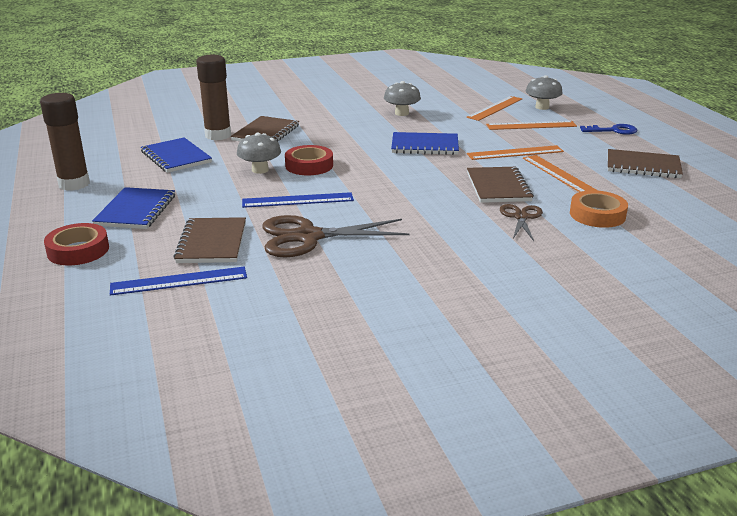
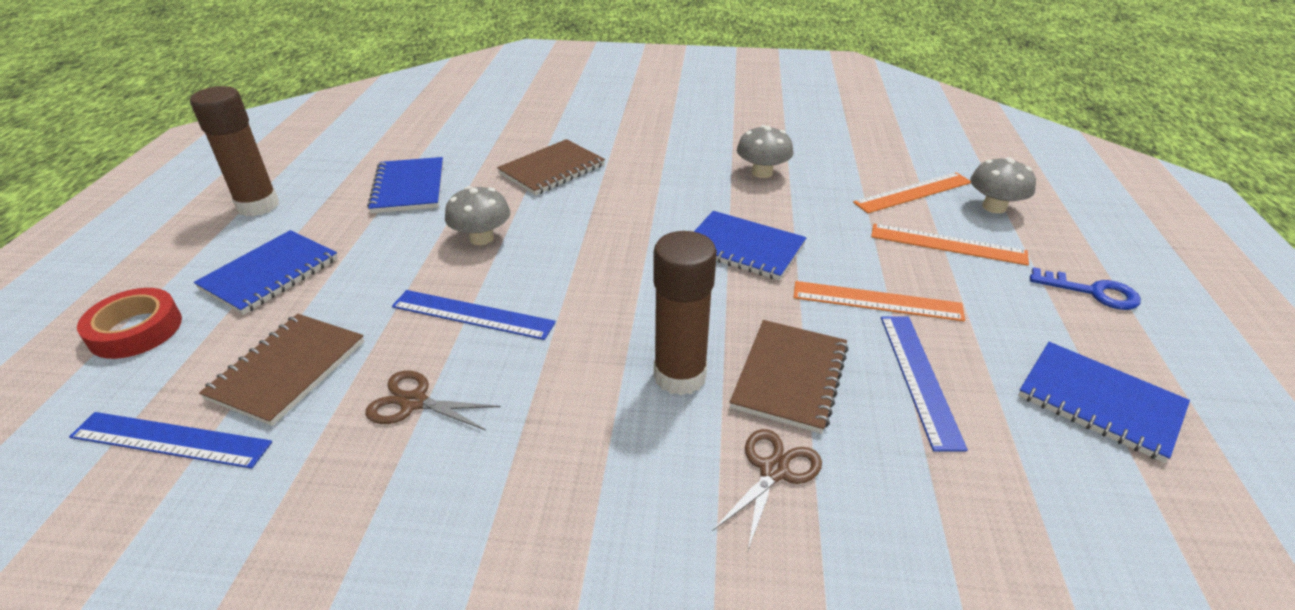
camera: 25 degrees right, 10 degrees up
brown glue stick [196,55,231,140] -> brown glue stick moved to [653,231,717,395]
brown scissors [262,215,409,258] -> brown scissors [365,370,501,430], size x0.55
red tape [285,145,333,175] -> none
orange ruler [523,155,598,192] -> blue ruler [881,317,968,452]
orange tape [570,190,628,228] -> none
brown notebook [608,149,683,178] -> blue notebook [1018,342,1190,463]

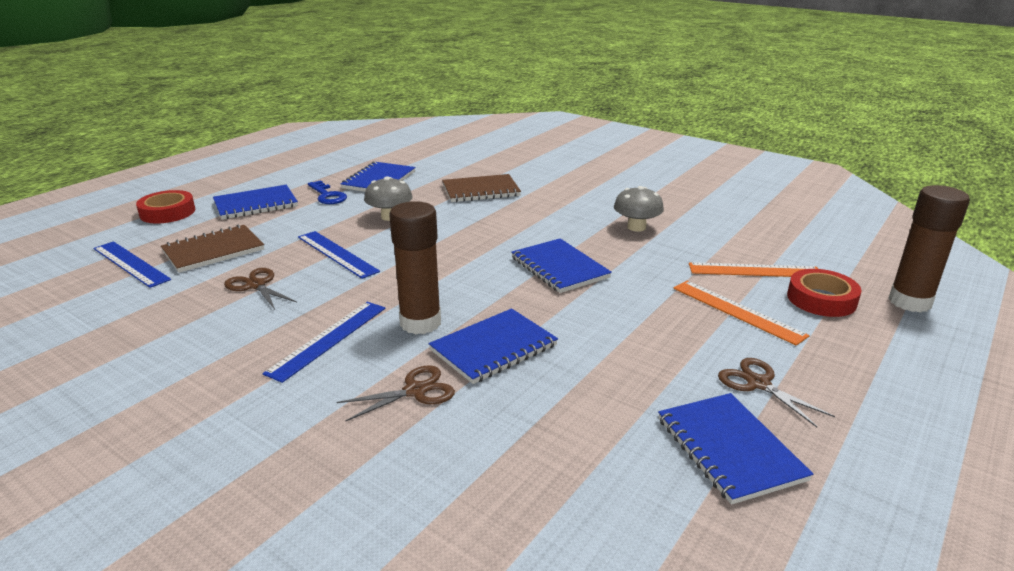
camera: 30 degrees right, 10 degrees down
brown glue stick [190,86,279,217] -> brown glue stick moved to [888,185,970,313]
brown notebook [730,320,849,434] -> blue notebook [429,308,558,384]
orange ruler [794,281,965,321] -> none
blue ruler [881,317,968,452] -> blue ruler moved to [263,302,385,383]
grey mushroom [970,157,1036,214] -> red tape [787,269,861,317]
blue key [1030,267,1141,310] -> blue key moved to [308,180,347,204]
none -> brown scissors [718,358,835,427]

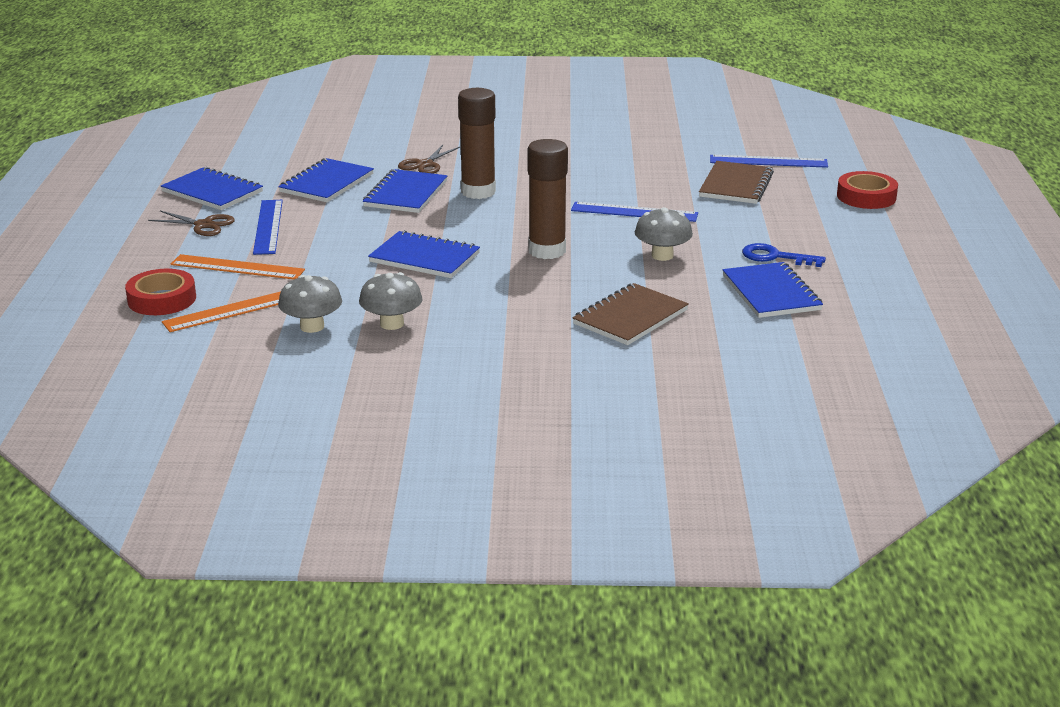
camera: 145 degrees right, 0 degrees up
blue notebook [213,185,298,219] -> blue notebook moved to [278,158,374,202]
brown scissors [224,268,297,309] -> none
blue ruler [263,302,385,383] -> blue ruler moved to [253,200,283,255]
brown glue stick [888,185,970,313] -> brown glue stick moved to [528,139,568,259]
none -> grey mushroom [278,275,342,333]

